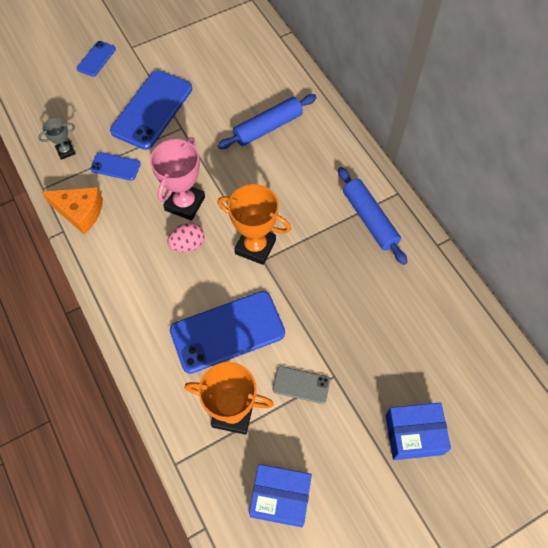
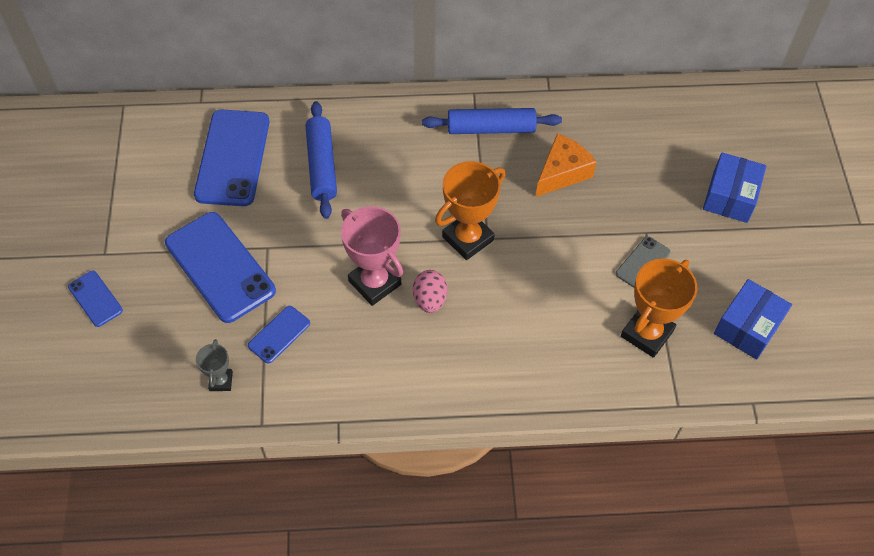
camera: 65 degrees left, 5 degrees down
orange cheese [42,187,103,235] -> orange cheese moved to [536,134,597,197]
blue phone [170,291,285,374] -> blue phone moved to [194,110,269,206]

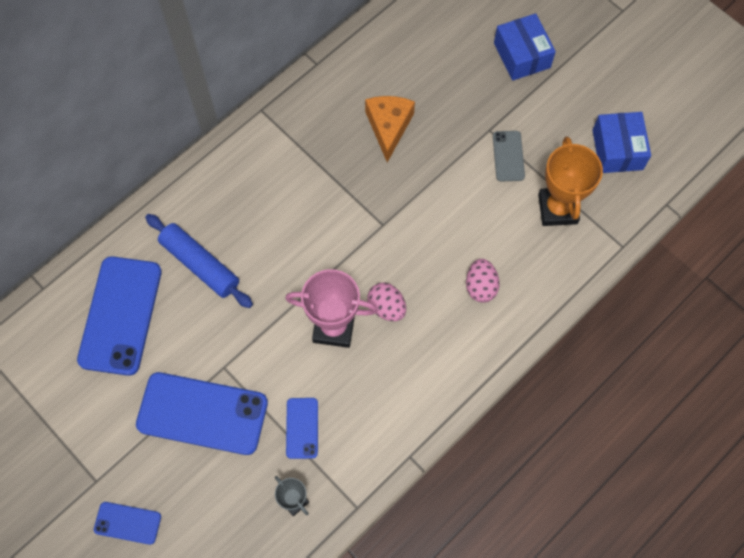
camera: 40 degrees left, 10 degrees up
blue phone [194,110,269,206] -> blue phone turned 45 degrees clockwise [77,256,162,376]
blue rolling pin [422,108,562,134] -> none
orange trophy [435,161,505,260] -> none
none -> pink egg [466,259,500,303]

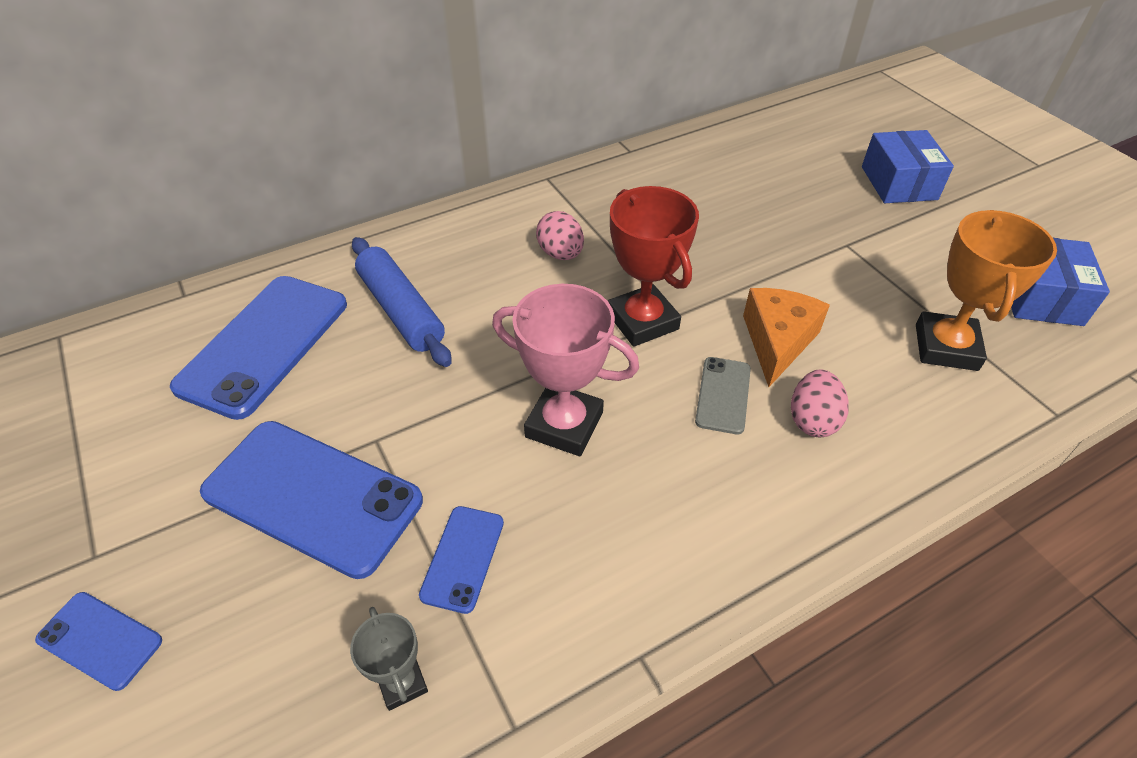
camera: 15 degrees right, 20 degrees down
orange cheese [365,96,415,162] -> orange cheese moved to [743,288,830,387]
pink egg [367,283,406,321] -> pink egg moved to [536,211,584,260]
grey phone [493,131,525,181] -> grey phone moved to [695,357,751,434]
none -> red trophy [608,186,699,347]

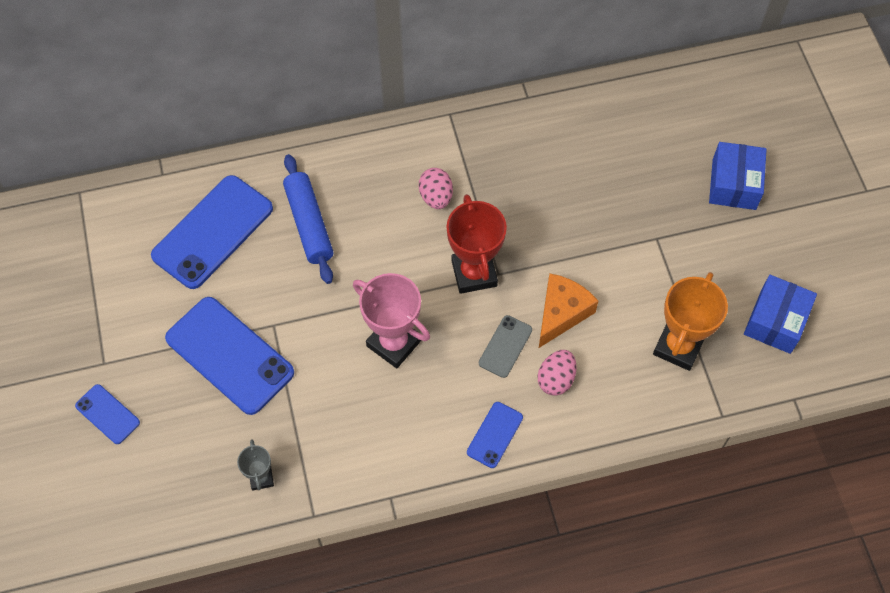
camera: 15 degrees right, 15 degrees up
blue phone [419,506,504,614] -> blue phone moved to [467,402,523,468]

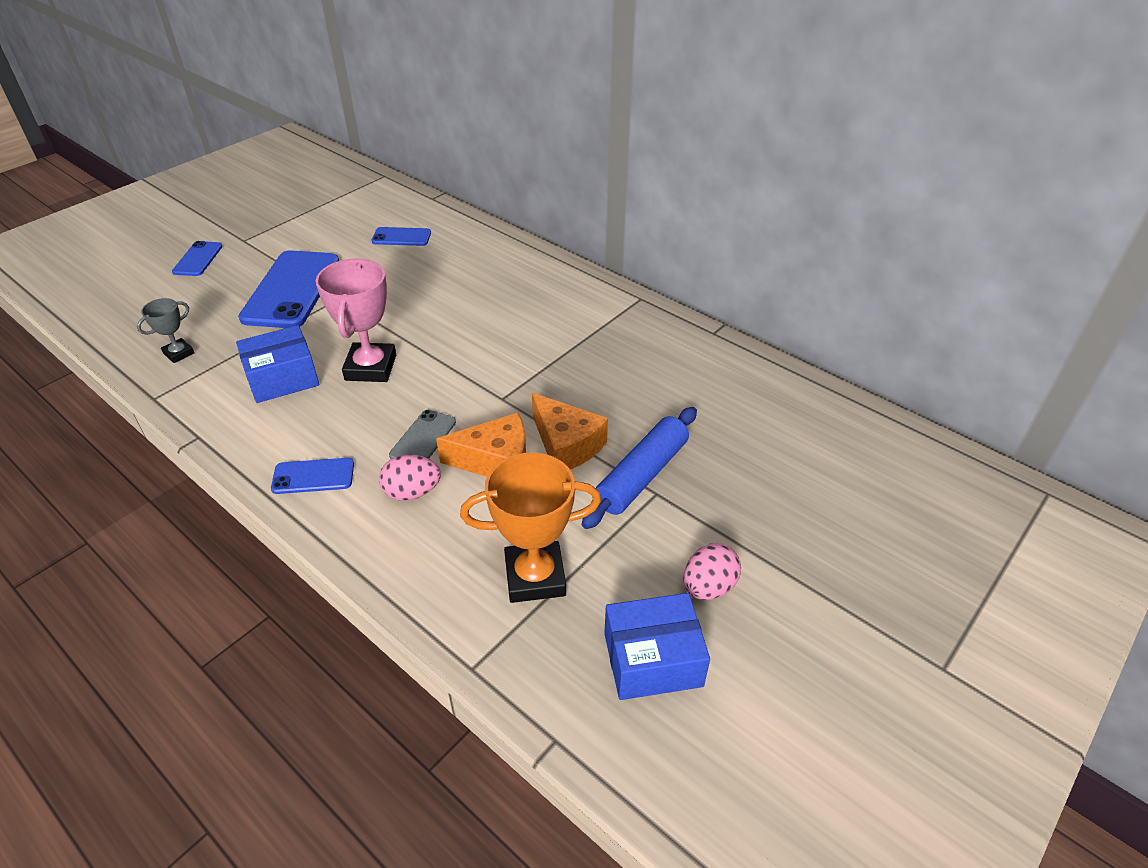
camera: 55 degrees right, 20 degrees down
blue phone [151,175,273,289] -> blue phone [372,227,431,246], size x0.49
blue rolling pin [283,154,334,284] -> blue rolling pin moved to [582,407,697,529]
pink egg [419,168,453,209] -> pink egg moved to [683,543,741,600]
red trophy [446,194,507,294] -> none
grey phone [479,315,532,378] -> grey phone turned 60 degrees counterclockwise [389,410,456,459]
blue box [709,142,767,210] -> blue box moved to [236,325,319,403]
none -> orange cheese [532,393,608,469]

